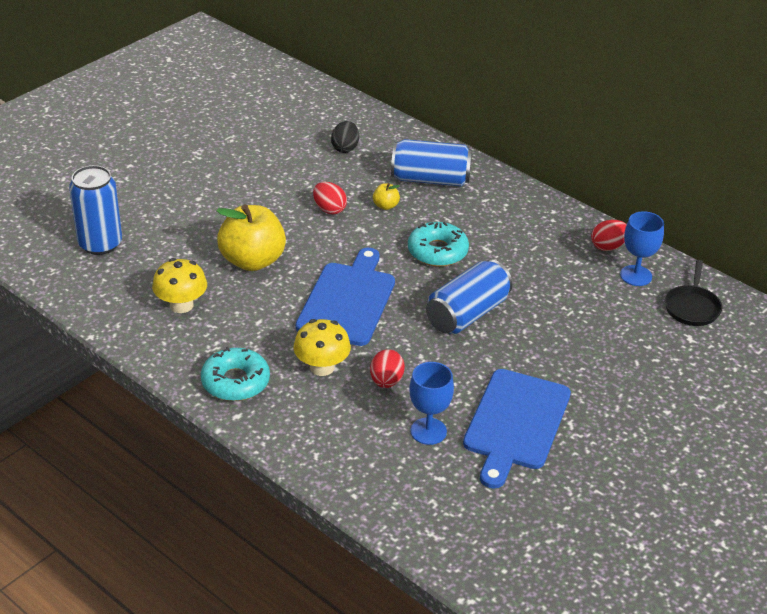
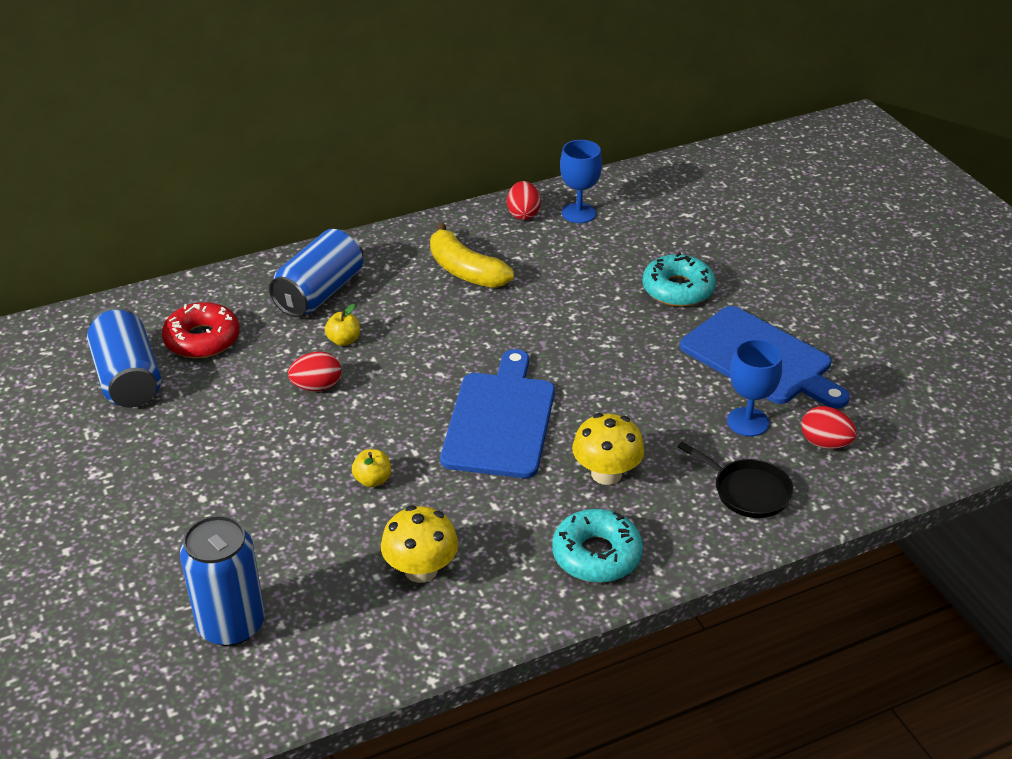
camera: 65 degrees left, 0 degrees up
yellow apple [217,204,286,271] -> yellow apple [352,449,391,487], size x0.43
blue cutting board [296,248,395,346] -> blue cutting board turned 60 degrees clockwise [440,349,555,478]
black egg [331,121,359,153] -> red donut [162,302,240,358]
red egg [370,349,405,388] -> red egg moved to [801,406,857,449]
turquoise donut [408,222,469,267] -> turquoise donut moved to [642,253,716,307]
blue can [426,260,513,334] -> blue can moved to [87,307,161,408]
black pan [665,260,722,326] -> black pan moved to [677,442,794,518]
none -> yellow banana [430,223,514,288]

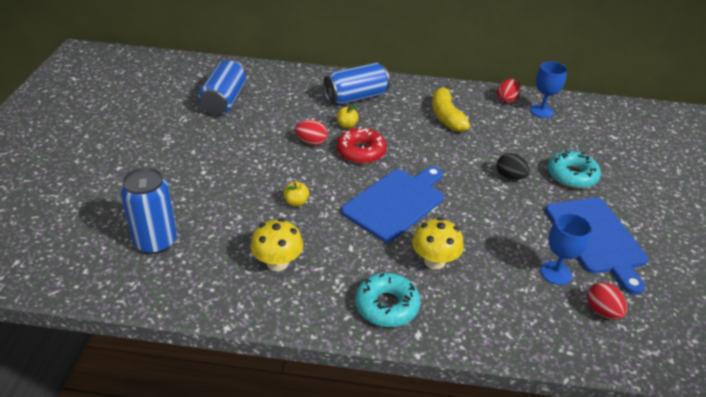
camera: 30 degrees right, 0 degrees up
red donut [162,302,240,358] -> red donut moved to [336,127,387,164]
black pan [677,442,794,518] -> none
none -> black egg [496,153,530,180]

